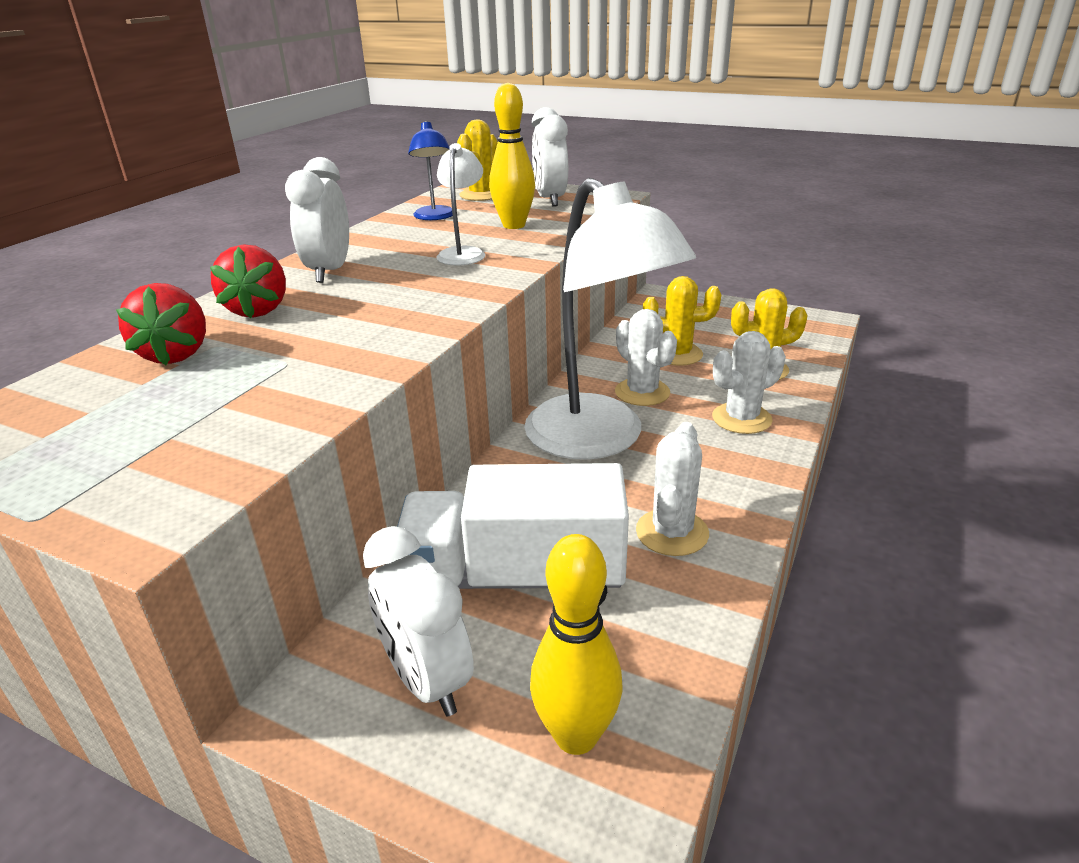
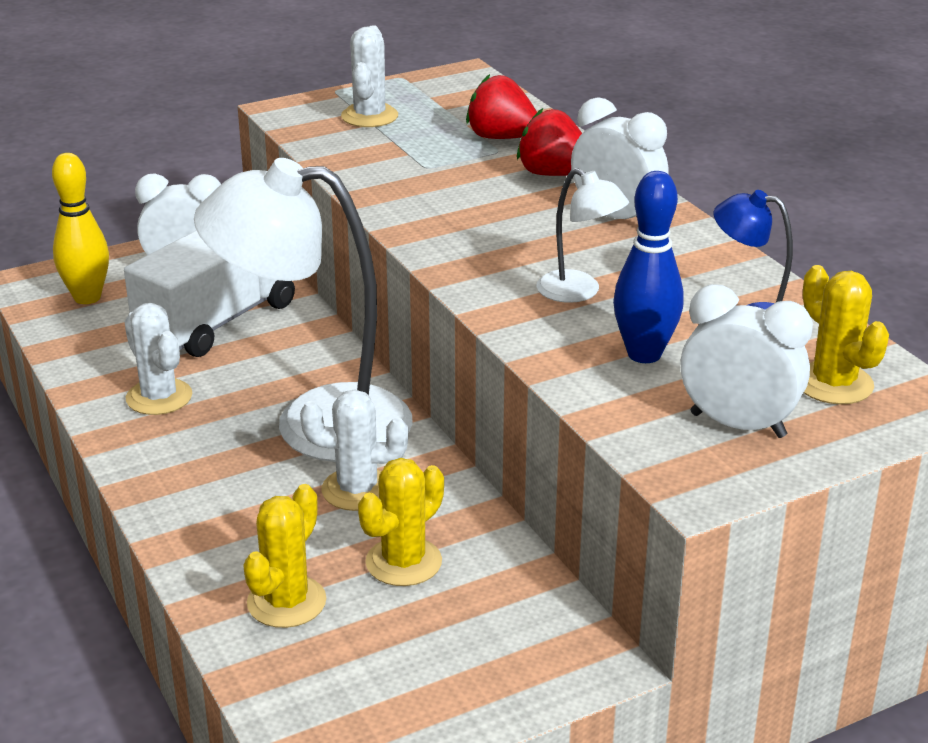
camera: 125 degrees right, 0 degrees up
yellow bowling pin [489,83,535,229] -> blue bowling pin [613,171,683,363]
white cactus [712,331,786,434] -> white cactus moved to [341,25,398,127]

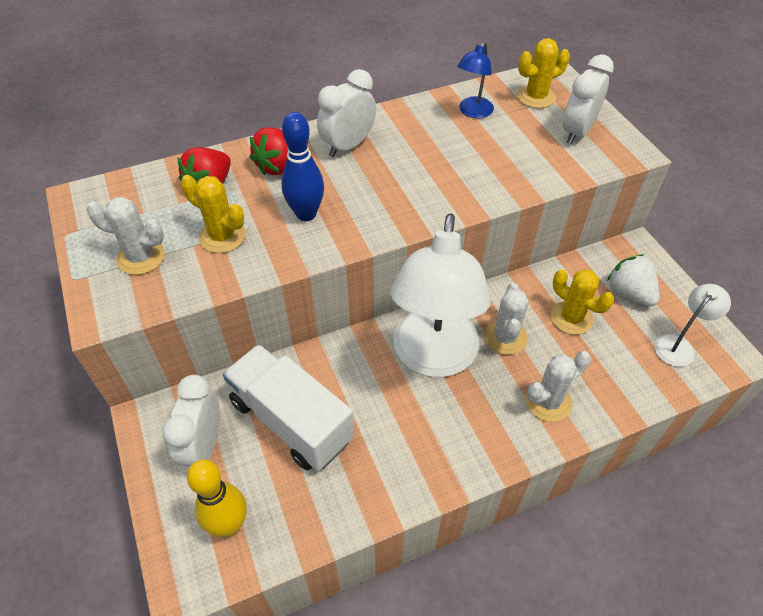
camera: 85 degrees left, 20 degrees up
white cactus [124,303,192,415] -> white cactus moved to [525,351,591,422]
yellow cactus [243,484,326,628] -> yellow cactus moved to [181,175,246,253]
white lamp [536,168,629,303] -> white lamp moved to [654,284,731,367]
blue bowling pin [613,171,683,363] -> blue bowling pin moved to [281,112,324,221]
none -> white strawberry [607,254,660,306]

